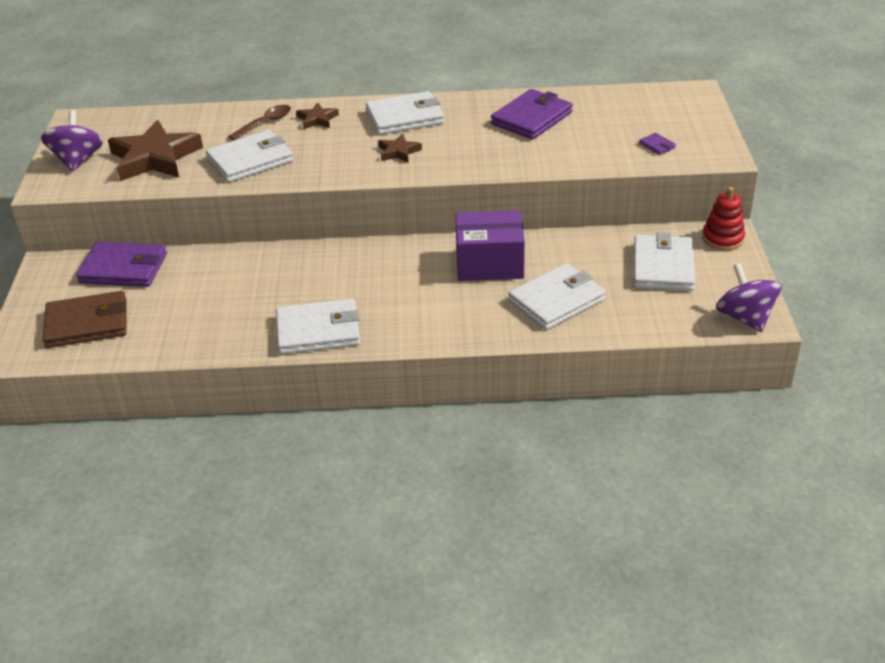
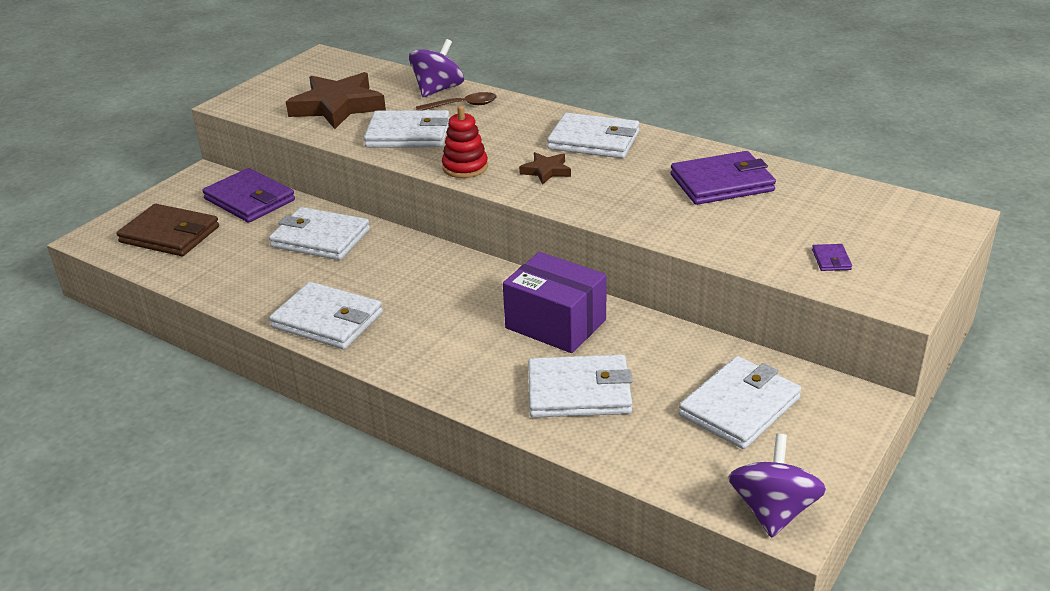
camera: 35 degrees right, 5 degrees down
purple spinning top [41,110,103,172] -> purple spinning top moved to [409,39,464,97]
brown star [296,102,339,129] -> none
red stacking toy [702,187,745,250] -> red stacking toy moved to [442,106,488,178]
none -> white wallet [269,207,370,260]

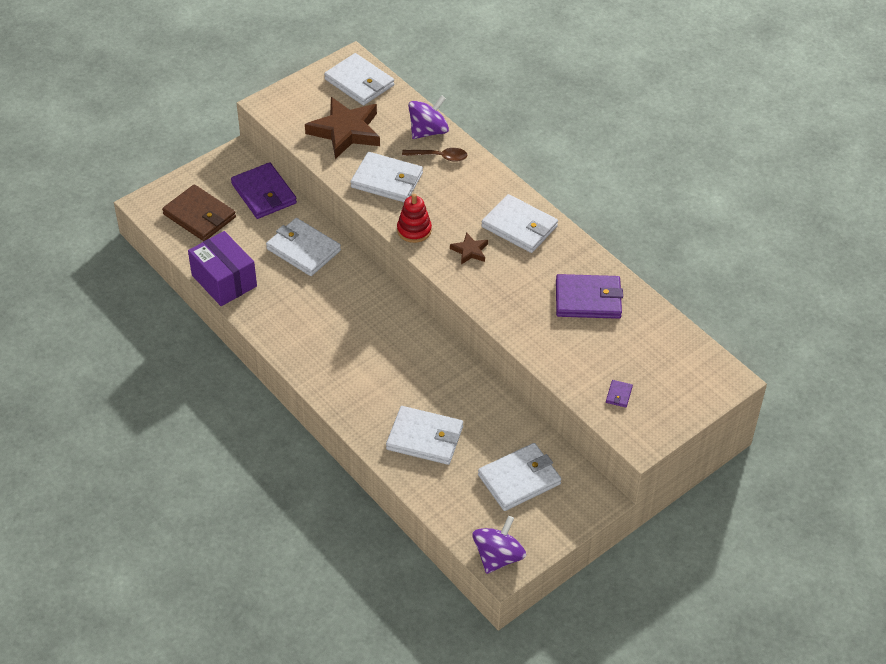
camera: 15 degrees right, 15 degrees up
white wallet [269,282,383,349] -> white wallet moved to [324,53,394,105]
purple box [503,252,607,353] -> purple box moved to [188,231,257,306]

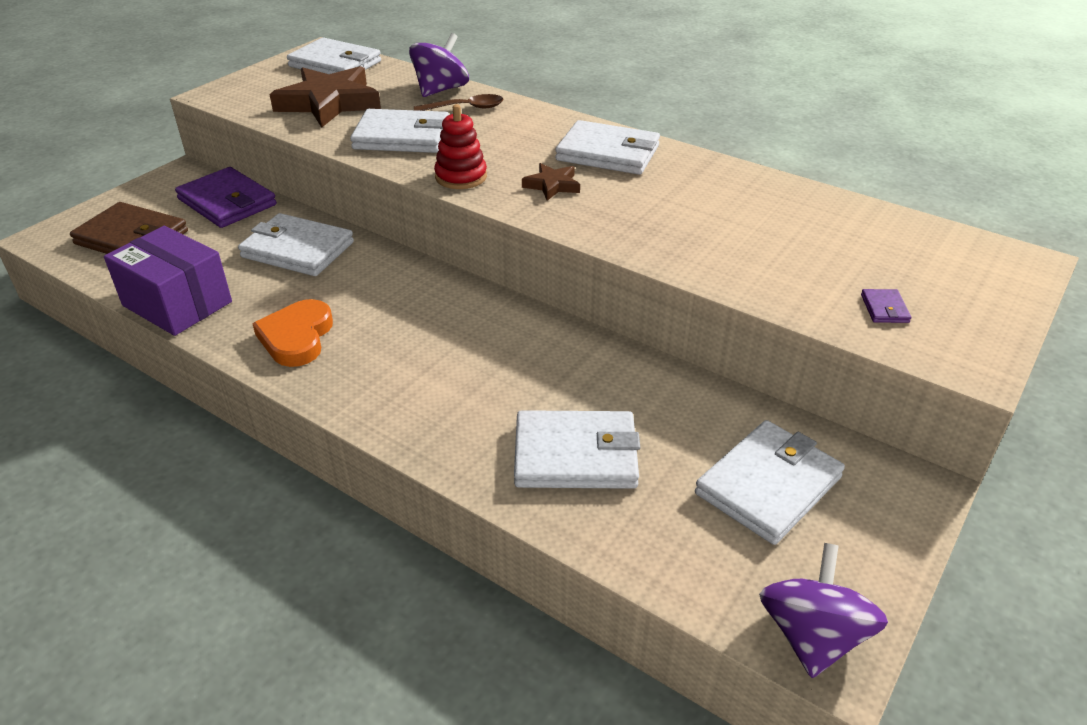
camera: 15 degrees left, 10 degrees down
purple wallet [556,274,623,319] -> none
none -> orange heart [252,299,333,367]

